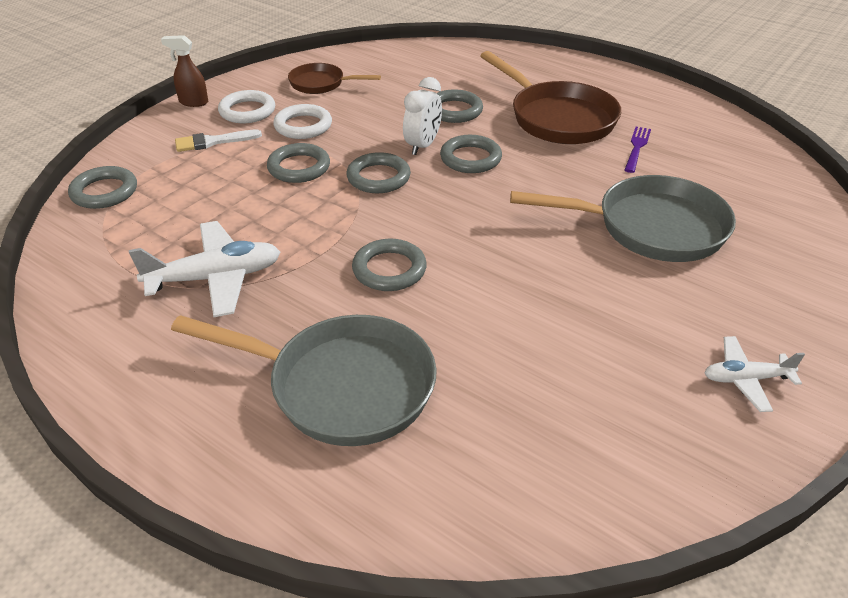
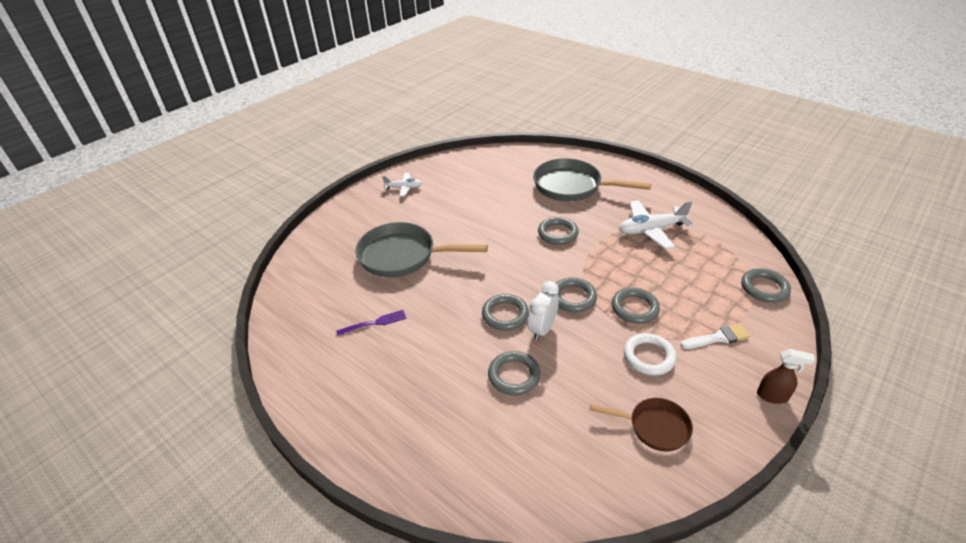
camera: 175 degrees left, 0 degrees up
white ring [218,90,275,123] -> none
brown pan [480,51,621,144] -> none
purple fork [625,127,651,173] -> purple fork turned 135 degrees counterclockwise [336,310,407,336]

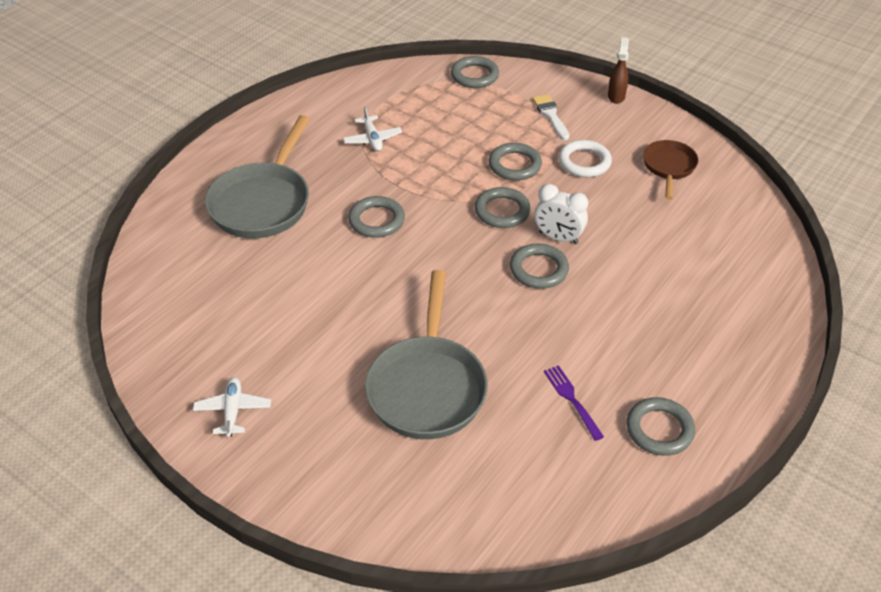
camera: 95 degrees left, 5 degrees up
grey ring [488,351,541,395] -> grey ring moved to [627,397,695,456]
white plane [619,200,694,250] -> white plane [343,106,402,151], size x0.59

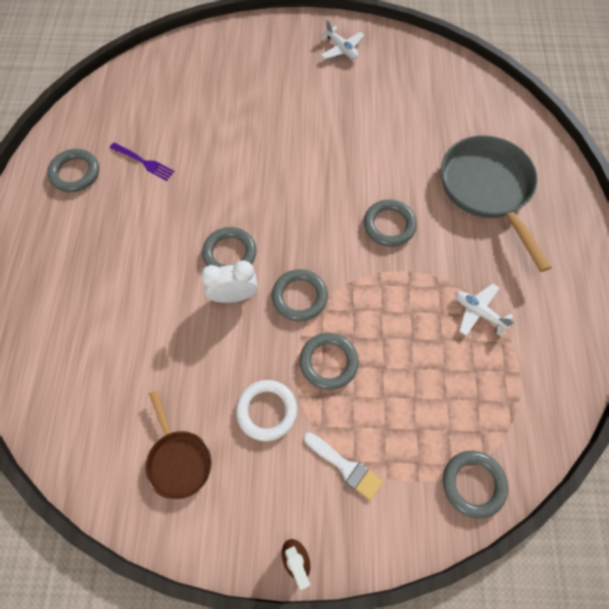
camera: 145 degrees right, 20 degrees up
grey pan [365,270,488,439] -> none

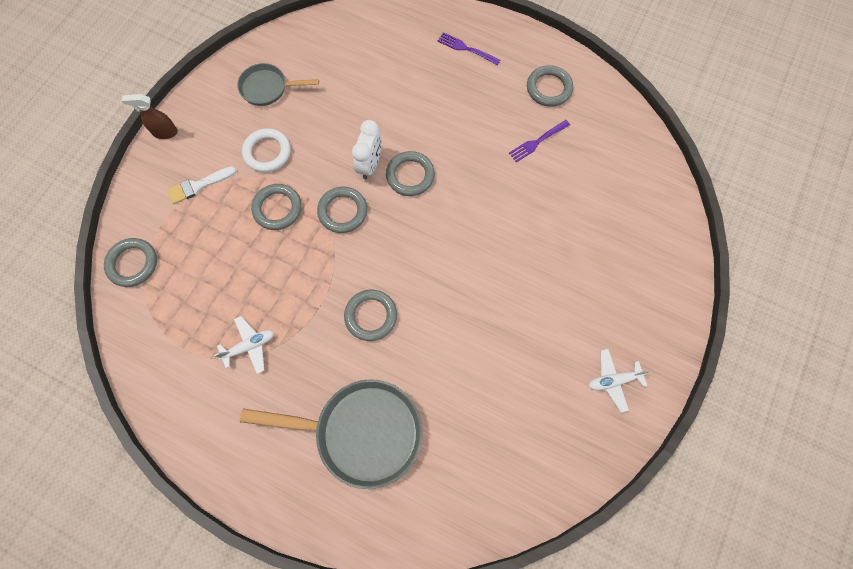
camera: 115 degrees right, 5 degrees up
brown pan [145,390,212,500] -> grey pan [237,63,319,106]
none -> purple fork [438,32,500,65]

